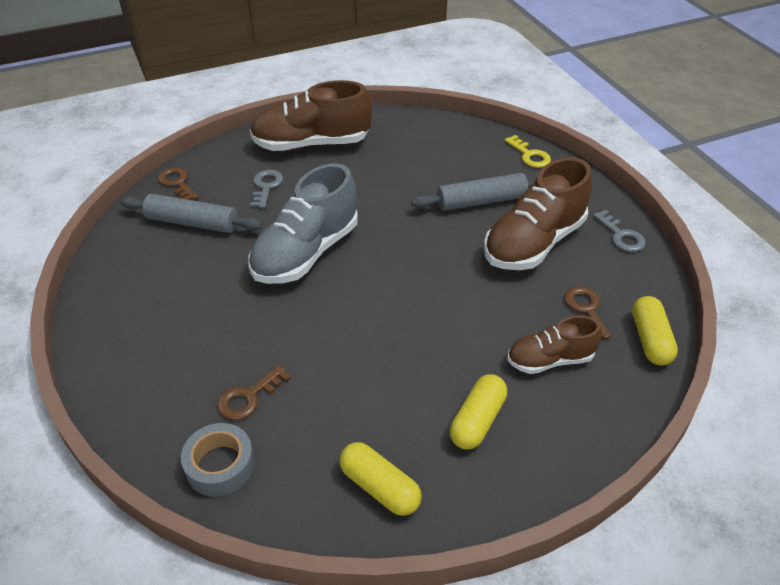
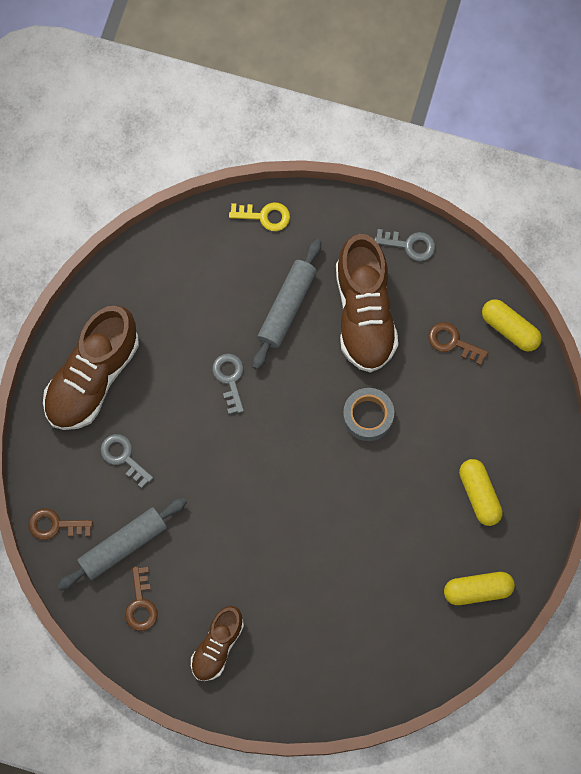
camera: 50 degrees left, 30 degrees up
grey tape [181,423,255,497] -> grey tape moved to [343,388,394,441]
brown key [217,366,291,420] -> brown key moved to [125,566,158,631]
grey shoe [248,163,358,284] -> none
brown shoe [507,315,602,374] -> brown shoe moved to [191,606,244,681]
none -> grey key [212,354,244,414]

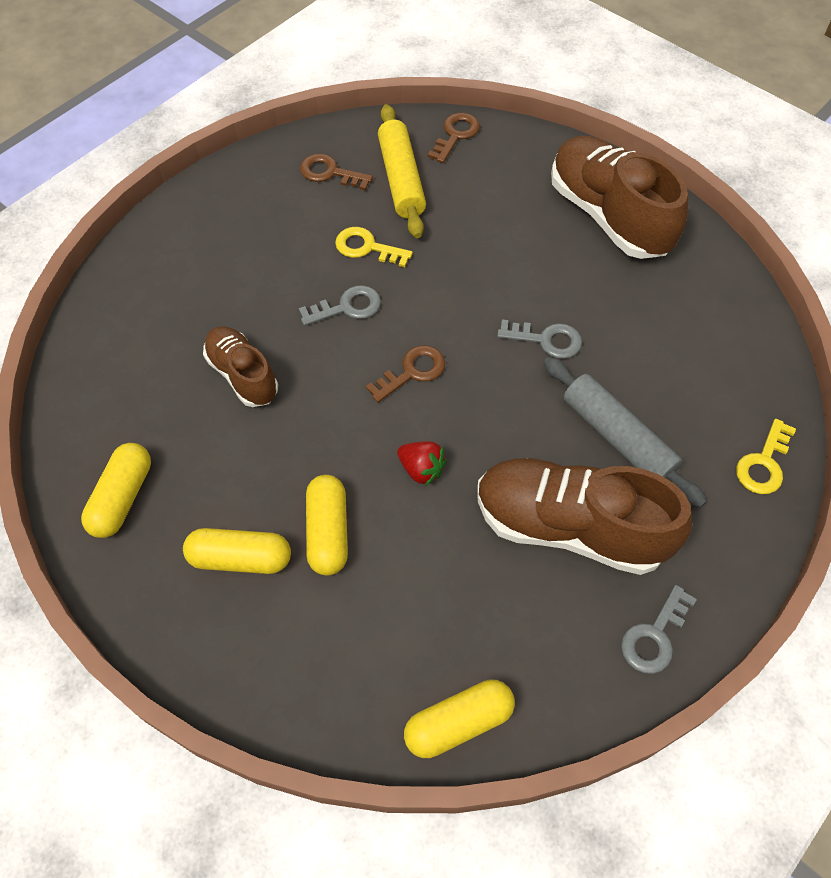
camera: 115 degrees right, 15 degrees down
grey rolling pin [57,497,187,591] -> yellow rolling pin [378,104,426,238]
grey key [100,434,153,488] -> grey key moved to [299,285,381,326]
brown shoe [191,606,244,681] -> brown shoe moved to [203,327,278,407]
grey tape [343,388,394,441] -> red strawberry [397,441,447,486]
brown key [428,322,488,365] -> brown key moved to [366,345,445,403]
none -> yellow capsule [306,475,348,576]
none -> yellow key [335,227,413,267]

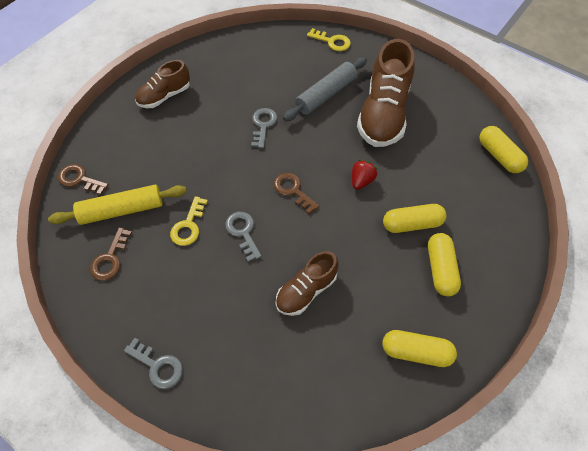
camera: 95 degrees left, 0 degrees up
brown shoe [551,136,688,259] -> brown shoe [135,60,190,108], size x0.57
grey key [621,585,697,674] -> grey key moved to [124,338,183,389]

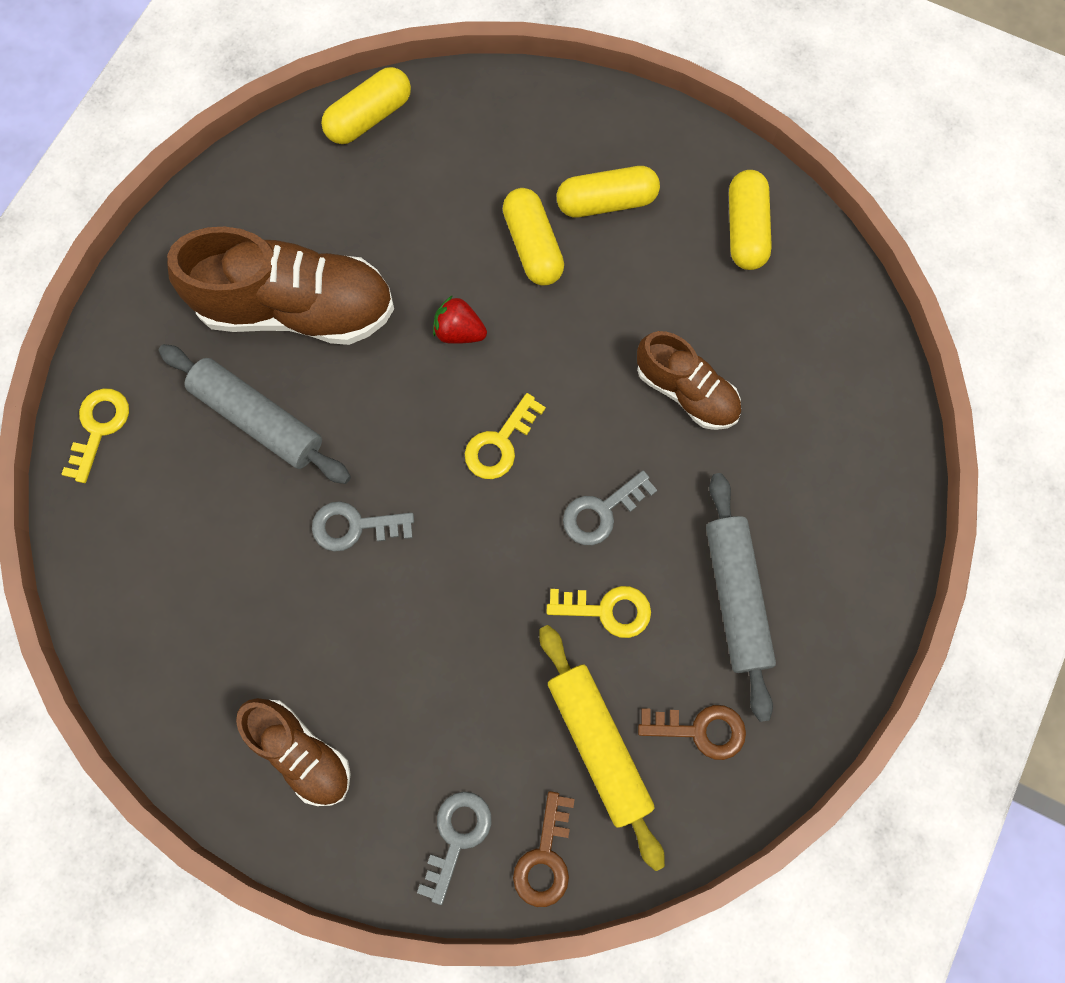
camera: 100 degrees left, 15 degrees up
grey key [124,338,183,389] -> grey key moved to [417,791,492,905]
brown key [274,173,319,214] -> yellow key [465,393,546,479]
none -> grey rolling pin [706,473,776,722]

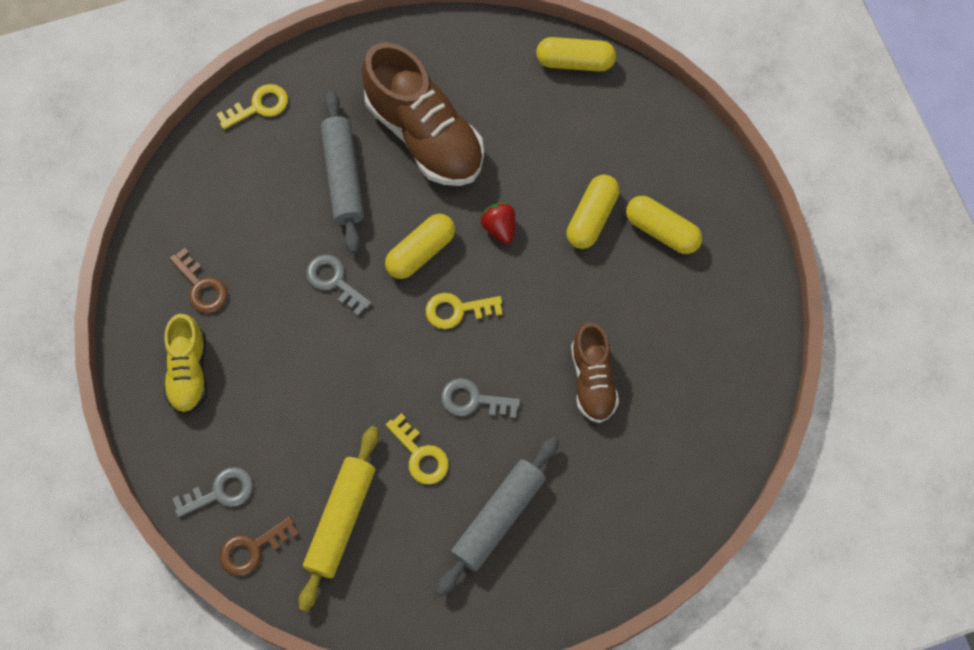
camera: 45 degrees right, 5 degrees down
brown shoe [236,698,351,806] -> yellow shoe [164,314,207,415]
brown key [638,705,746,760] -> brown key moved to [169,248,228,313]
yellow capsule [729,170,772,270] -> yellow capsule moved to [385,214,455,279]

